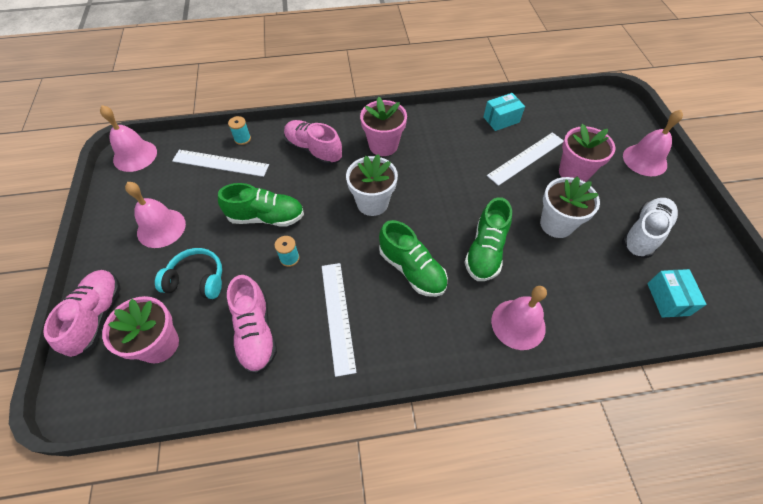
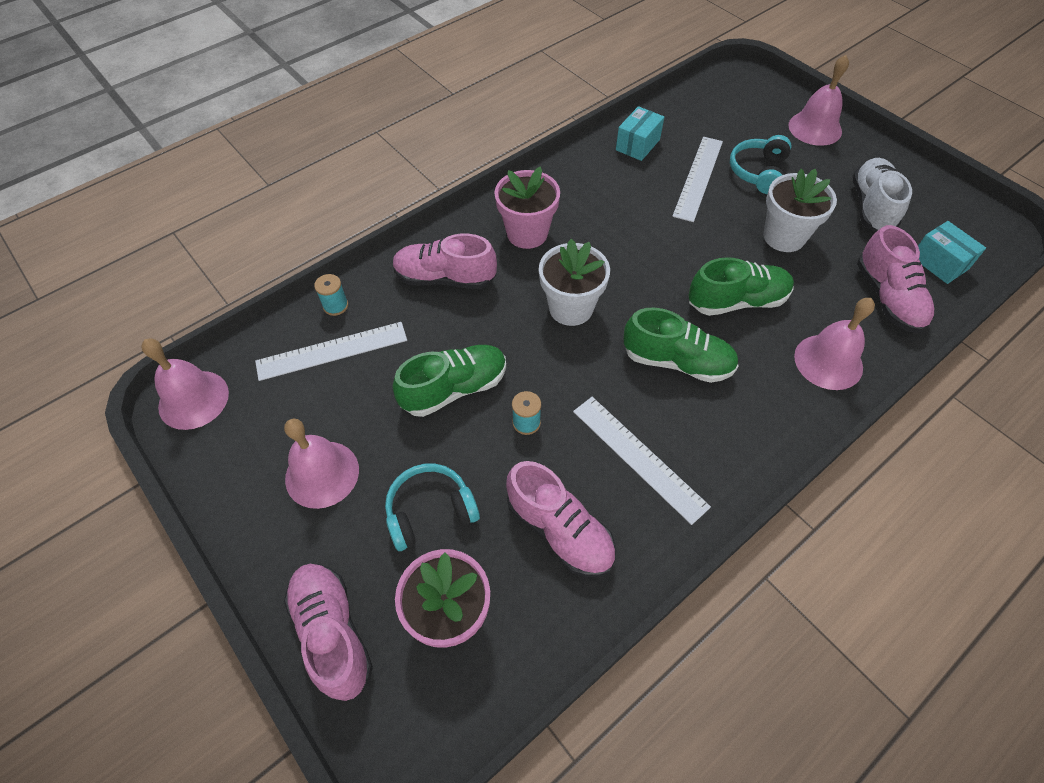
camera: 30 degrees left, 0 degrees up
green shoe [464,197,512,281] -> green shoe turned 90 degrees counterclockwise [689,257,794,316]
pink flower pot [559,124,616,182] -> turquoise headphones [730,135,792,194]
none -> pink shoe [857,225,935,333]

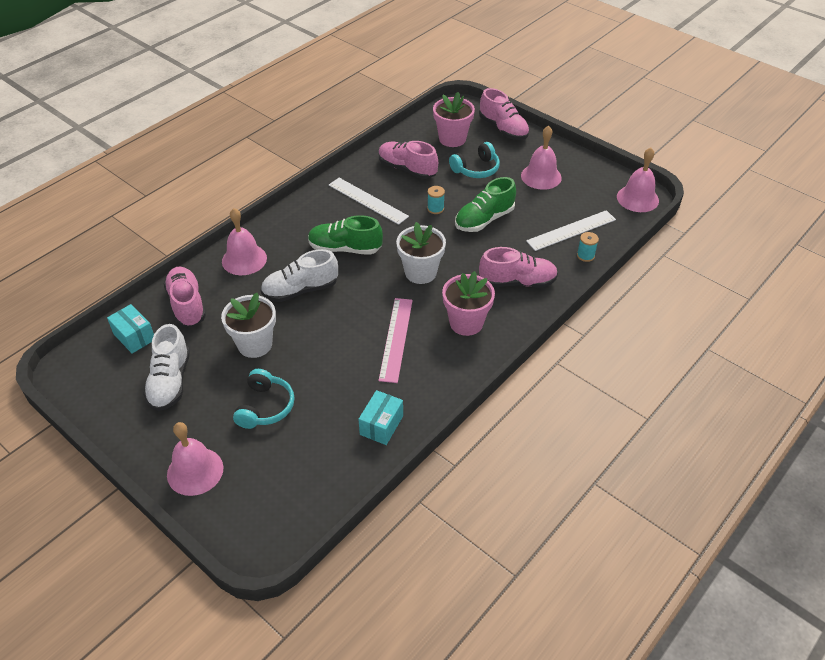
camera: 170 degrees right, 10 degrees down
white ruler [672,137,723,222] -> none
green shoe [689,257,794,316] -> white shoe [261,249,338,302]
none -> pink ruler [378,298,413,383]

